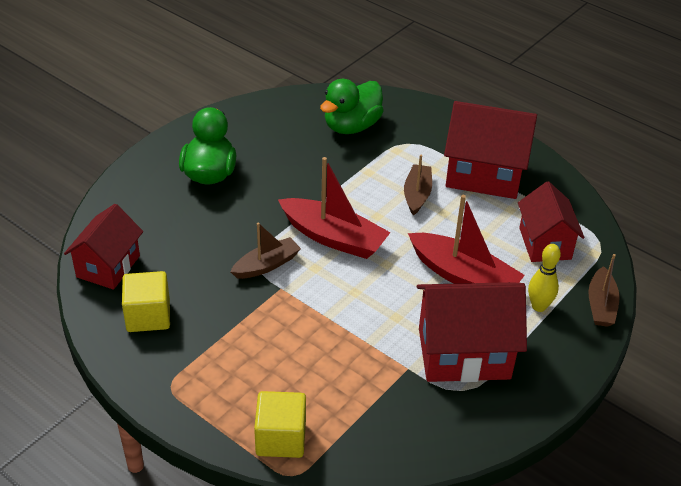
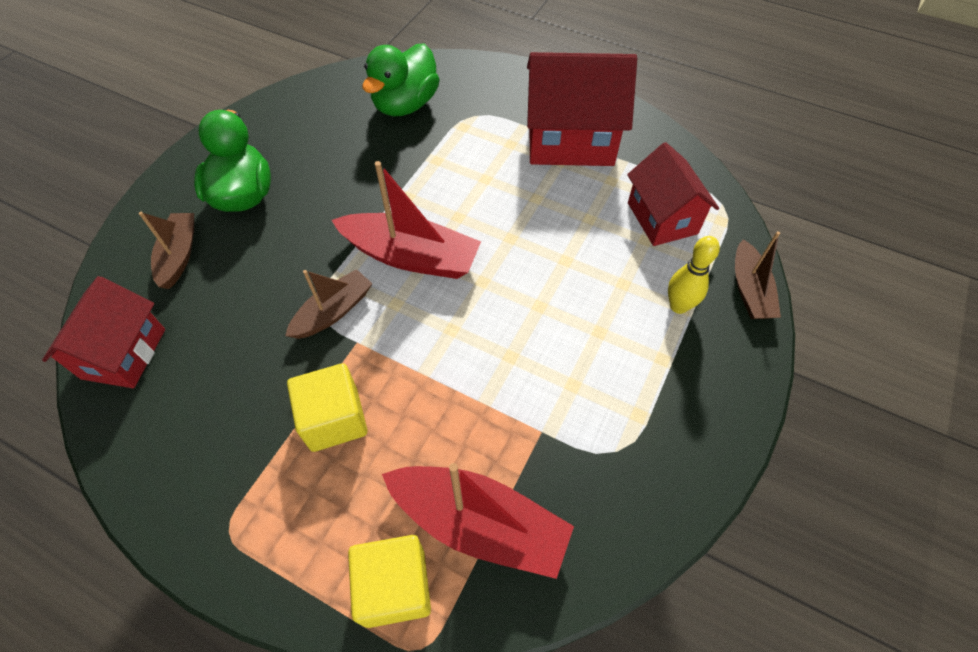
camera: 10 degrees left, 15 degrees up
yellow cube [122,271,170,332] -> yellow cube moved to [287,363,367,452]
brown boat [404,155,432,215] -> brown boat moved to [139,212,194,289]
red boat [408,195,525,284] -> red boat moved to [382,463,574,579]
red house [417,282,527,382] -> none

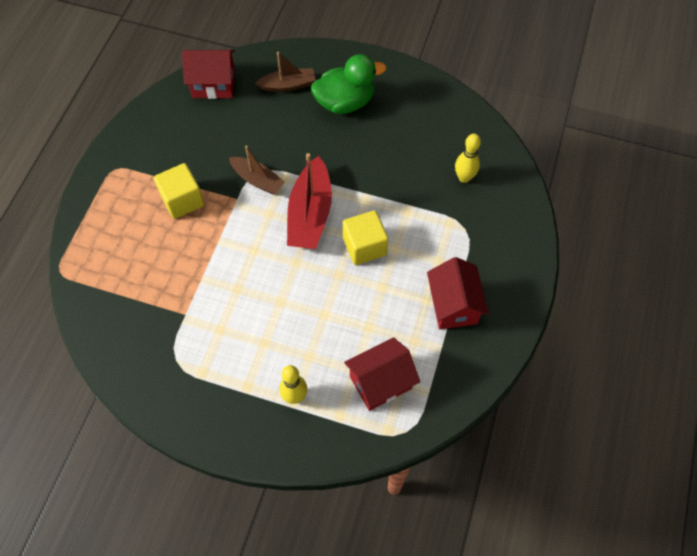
camera: 80 degrees right, 5 degrees up
yellow cube [348,535,431,628] -> yellow cube moved to [343,210,389,265]
green duck [362,43,440,116] -> yellow bowling pin [455,134,481,183]
red boat [382,463,574,579] -> none
red house [527,52,637,166] -> red house [427,257,489,329], size x0.66
brown boat [735,231,781,319] -> none

